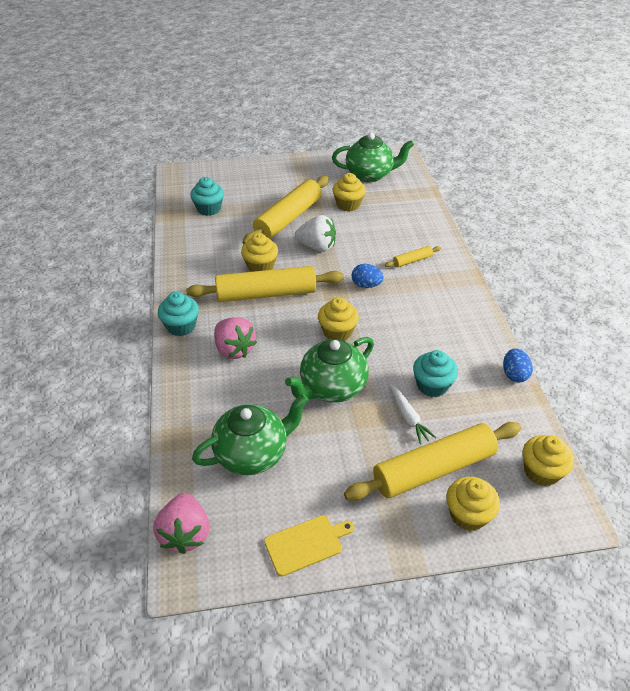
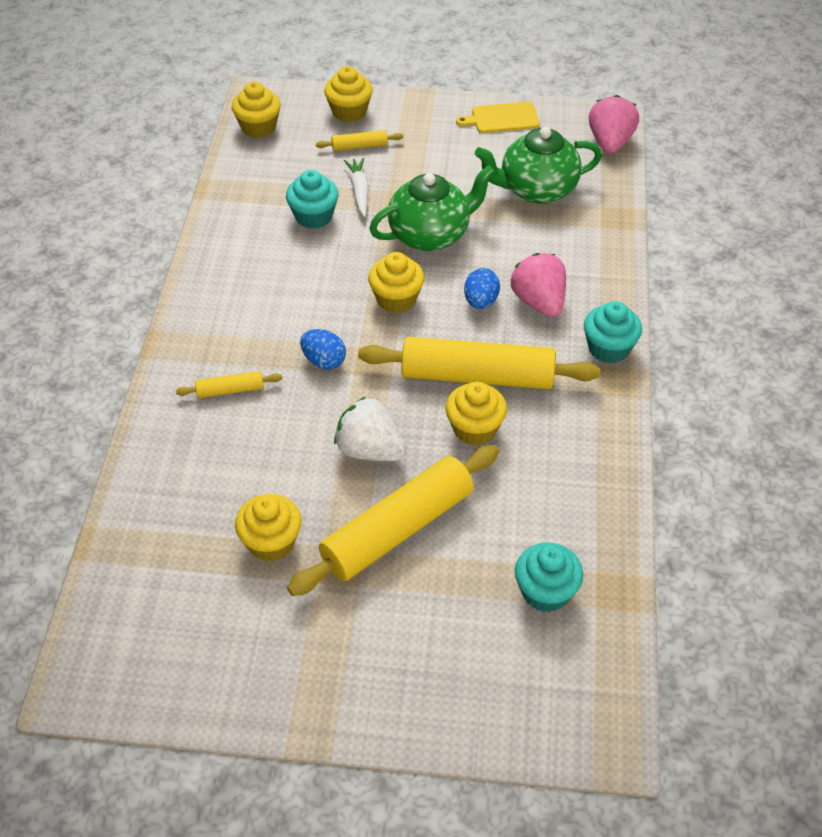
camera: 165 degrees left, 5 degrees up
green teapot [332,132,414,182] -> none
yellow rolling pin [344,422,521,501] -> yellow rolling pin [316,130,403,151], size x0.44
blue egg [503,348,533,382] -> blue egg moved to [464,268,500,309]

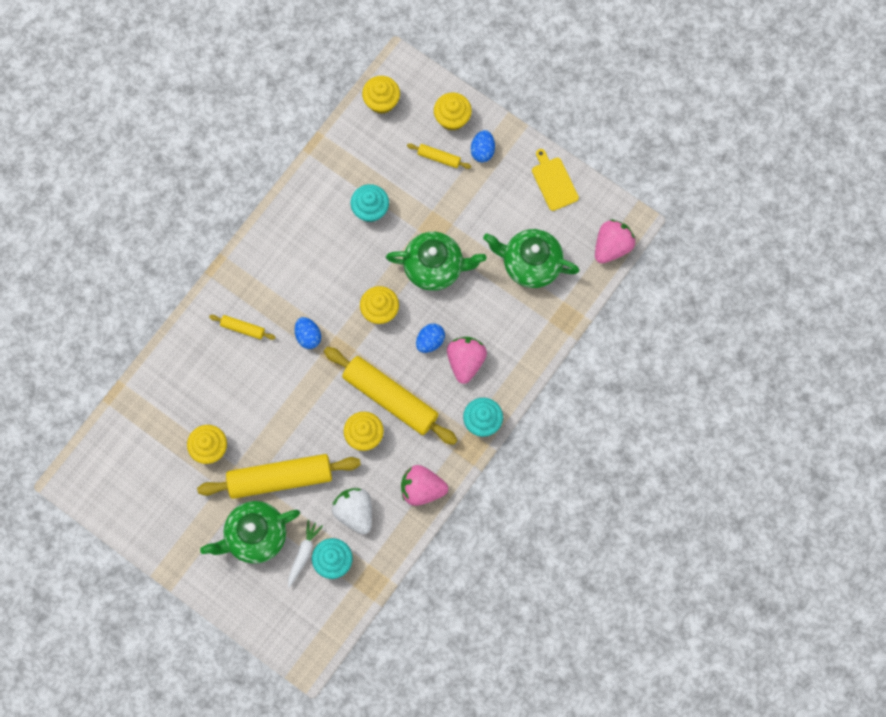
camera: 30 degrees right, 25 degrees up
white strawberry [334,397,406,461] -> white strawberry moved to [332,488,372,534]
white carrot [344,158,369,217] -> white carrot moved to [288,520,323,588]
yellow cutting board [456,102,540,133] -> yellow cutting board turned 45 degrees clockwise [532,149,579,211]
none -> green teapot [200,501,300,564]
none -> pink strawberry [401,465,448,506]
none -> blue egg [471,130,495,162]

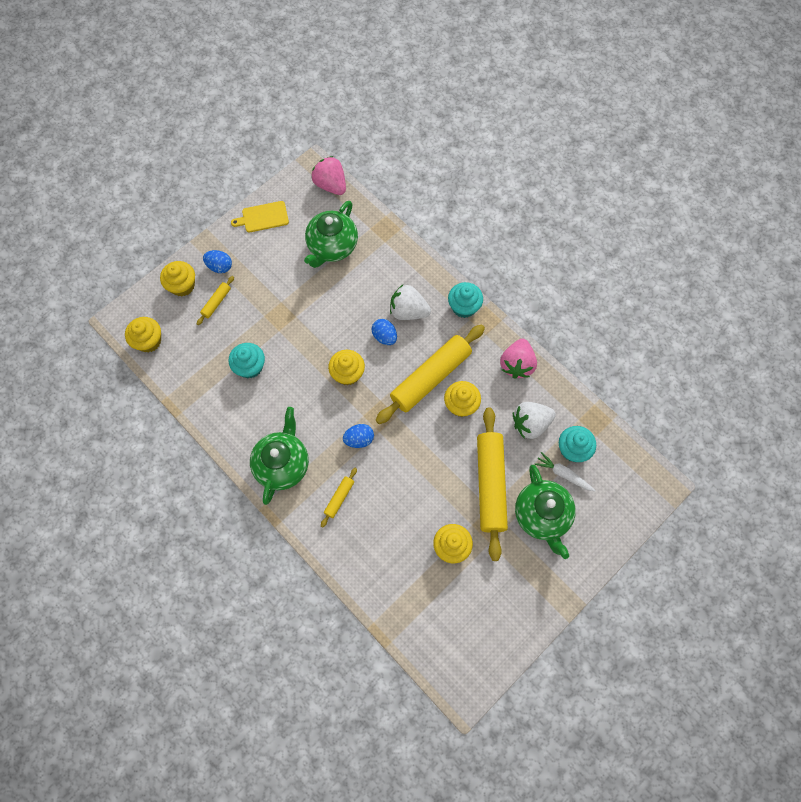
camera: 80 degrees left, 5 degrees down
green teapot [386,232,486,291] -> green teapot moved to [250,407,309,505]
pink strawberry [447,337,487,384] -> white strawberry [390,285,431,320]

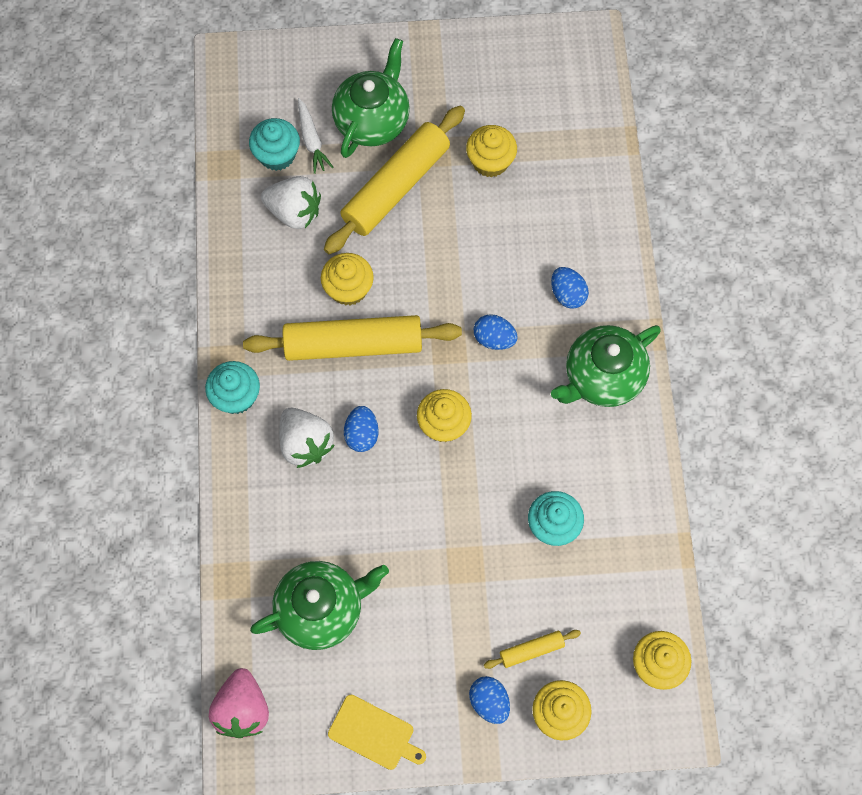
camera: 140 degrees left, 0 degrees up
yellow rolling pin [321,468,357,527] -> blue egg [551,267,589,309]
pink strawberry [500,339,537,379] -> none

